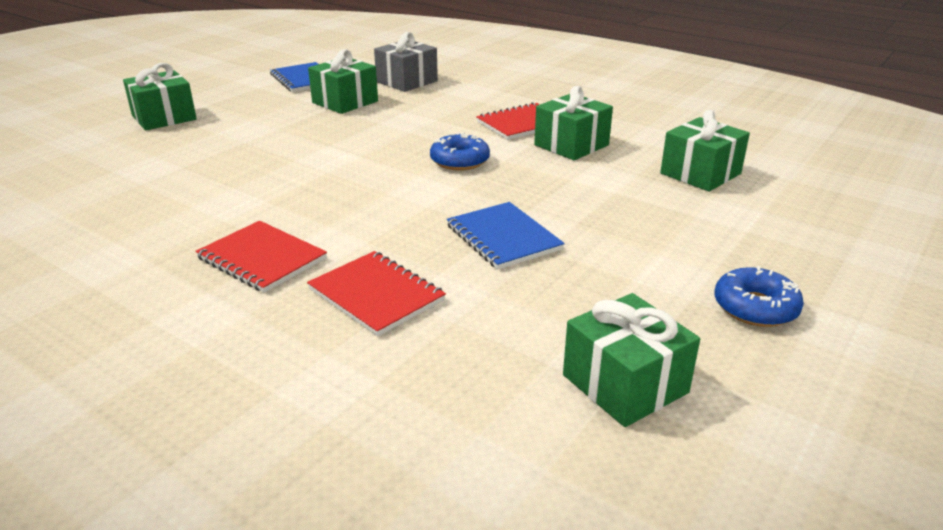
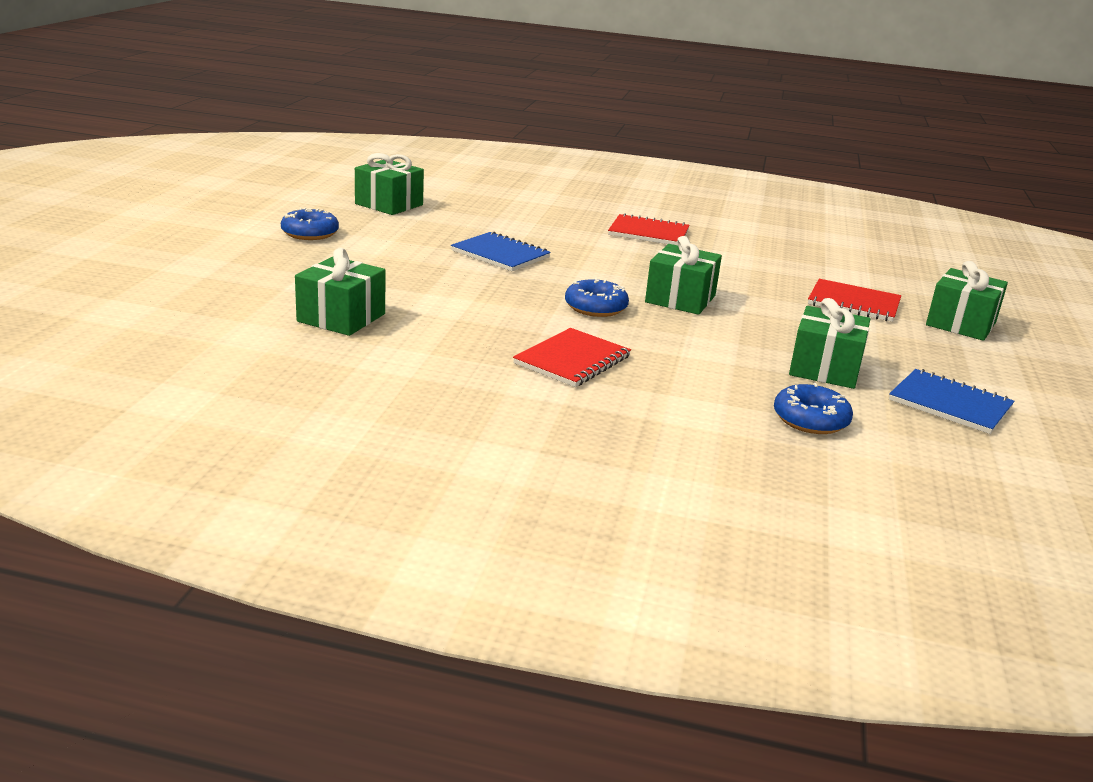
camera: 155 degrees right, 5 degrees down
red notebook [307,251,446,336] -> red notebook moved to [808,279,901,322]
grey gift [374,32,438,92] -> blue donut [774,383,853,434]
green gift [534,86,613,160] -> green gift moved to [645,236,722,315]

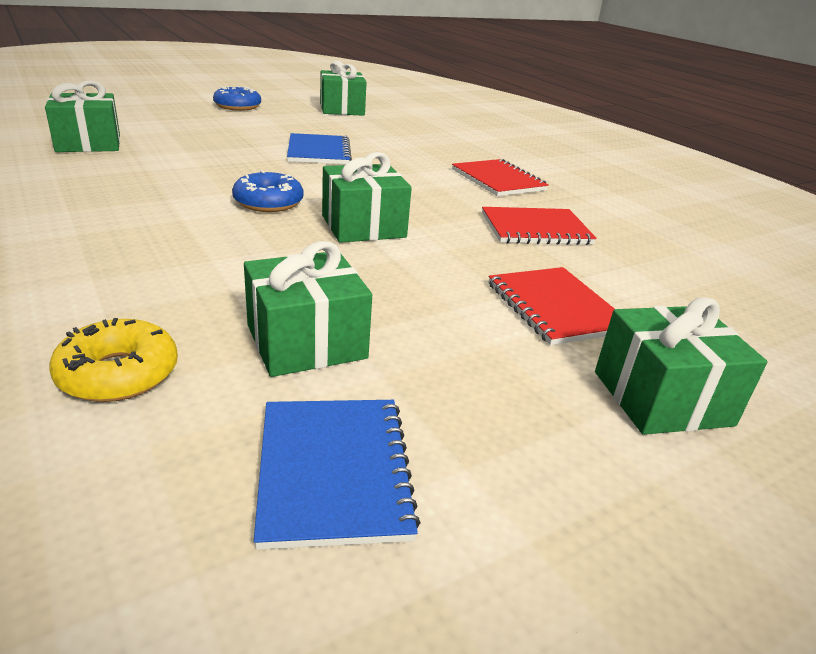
camera: 45 degrees right, 5 degrees up
red notebook [513,328,631,387] -> red notebook moved to [482,207,597,245]
blue donut [774,383,853,434] -> yellow donut [49,318,178,402]

